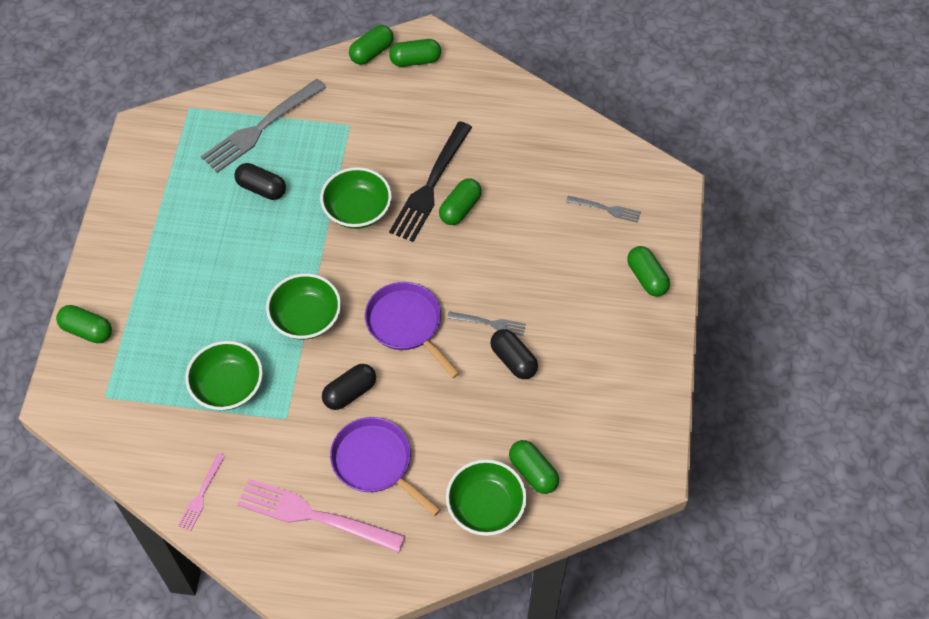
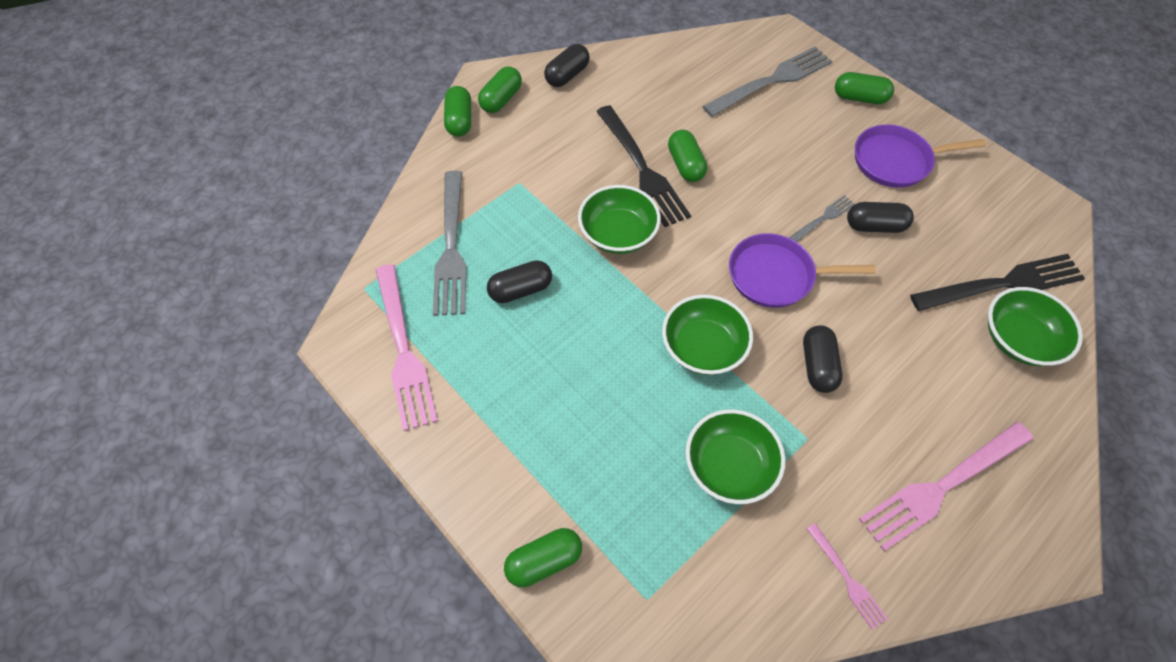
camera: 50 degrees left, 0 degrees up
purple pan [330,417,441,516] -> purple pan moved to [855,125,986,188]
green capsule [509,440,559,494] -> black fork [910,254,1085,311]
grey fork [566,196,641,223] -> grey fork [702,47,832,117], size x2.02
none -> pink fork [376,264,438,431]
none -> black capsule [544,44,590,87]

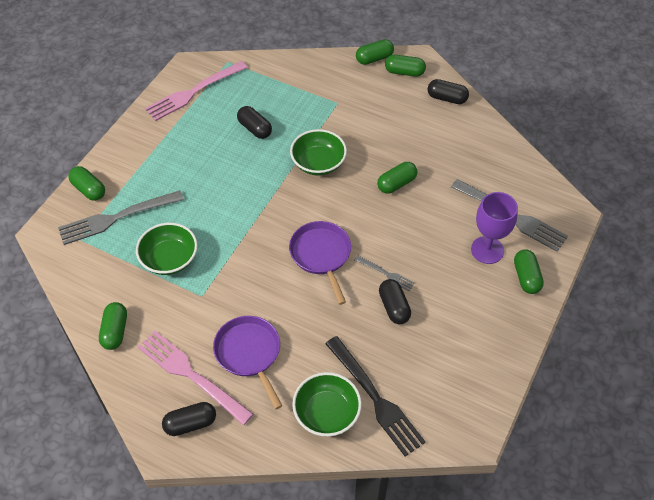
camera: 70 degrees right, 5 degrees down
grey fork [433,171,467,316] -> grey fork moved to [58,190,184,245]
black fork [596,105,691,227] -> none
green bowl [662,294,753,375] -> none
black capsule [803,325,843,393] -> black capsule moved to [162,402,216,436]
pink fork [807,523,888,630] -> green capsule [99,302,127,350]
purple pan [855,125,986,188] -> purple pan moved to [213,316,282,409]
none -> purple goblet [471,192,518,264]

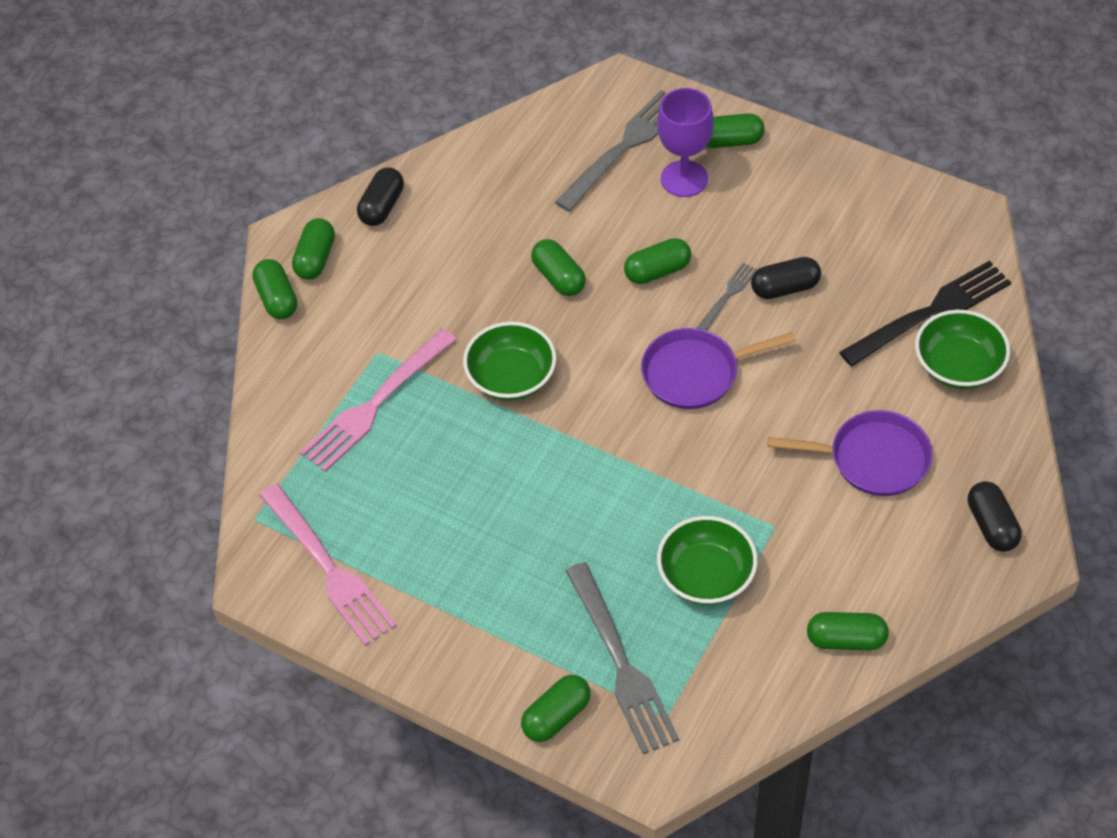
camera: 85 degrees left, 0 degrees up
pink fork [138,331,254,425] -> pink fork moved to [300,328,457,472]
purple pan [213,316,282,409] -> purple pan turned 150 degrees counterclockwise [767,410,933,496]
black capsule [237,106,272,139] -> none
none -> green capsule [624,238,691,284]

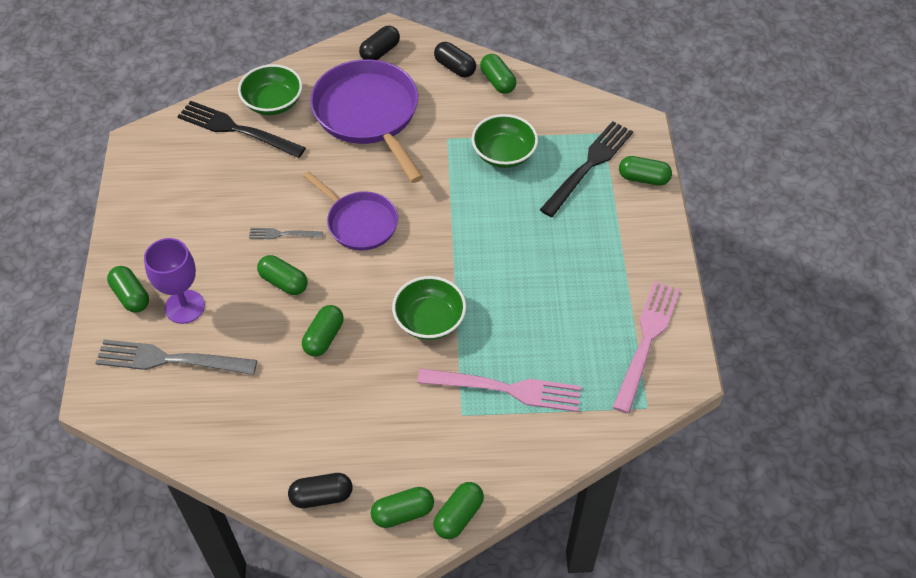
camera: 125 degrees left, 0 degrees up
grey fork [565,562,679,754] -> black fork [540,121,633,217]
black capsule [751,257,821,299] -> black capsule moved to [434,42,476,77]
purple pan [767,410,933,496] -> purple pan [310,59,423,183], size x1.63

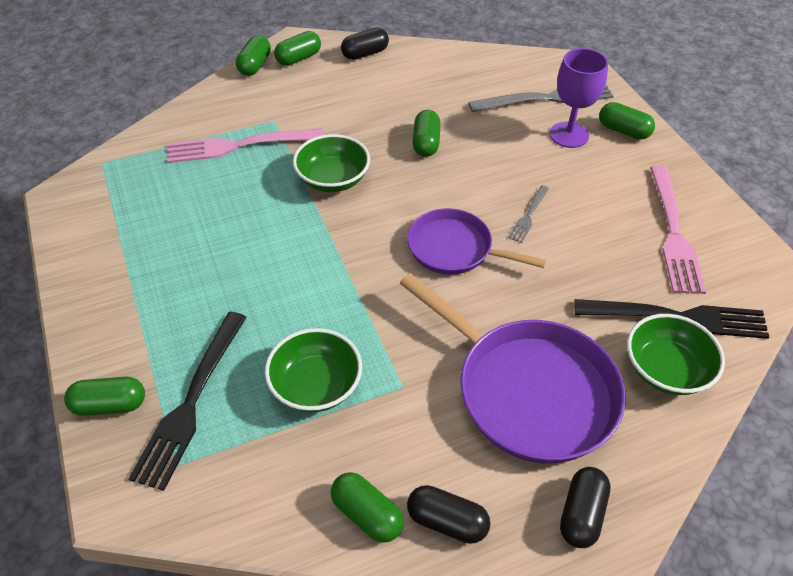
camera: 160 degrees right, 5 degrees down
grey fork [249,228,323,239] -> grey fork turned 135 degrees clockwise [508,185,549,243]
green capsule [257,255,308,295] -> none
pink fork [613,281,680,414] -> pink fork moved to [650,165,706,294]

